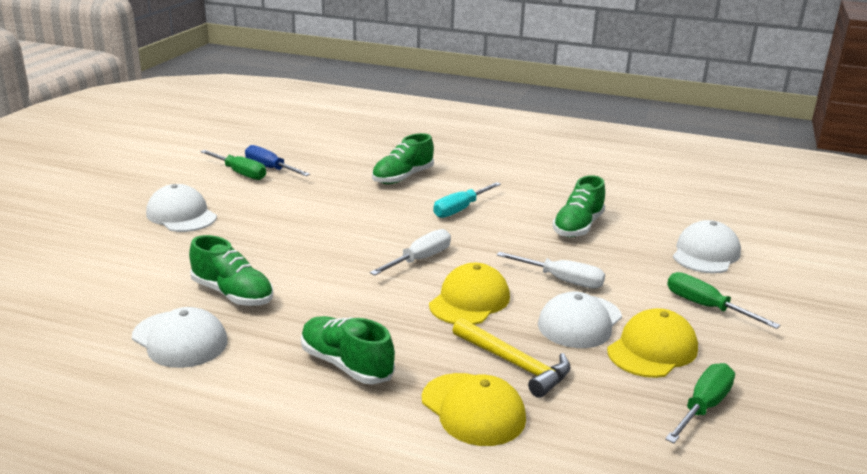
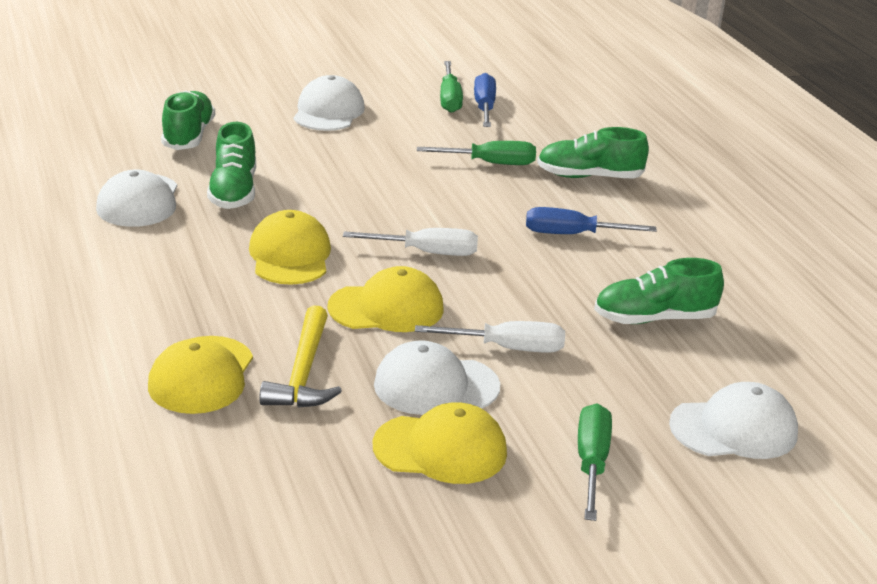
camera: 50 degrees right, 5 degrees up
green shoe [301,316,395,384] -> green shoe moved to [161,91,215,150]
turquoise screwdriver [433,182,501,218] -> blue screwdriver [526,207,657,234]
white screwdriver [497,252,605,289] -> white screwdriver turned 75 degrees counterclockwise [415,321,565,353]
green screwdriver [665,363,735,443] -> green screwdriver moved to [417,141,536,165]
none -> yellow cap [249,210,331,285]

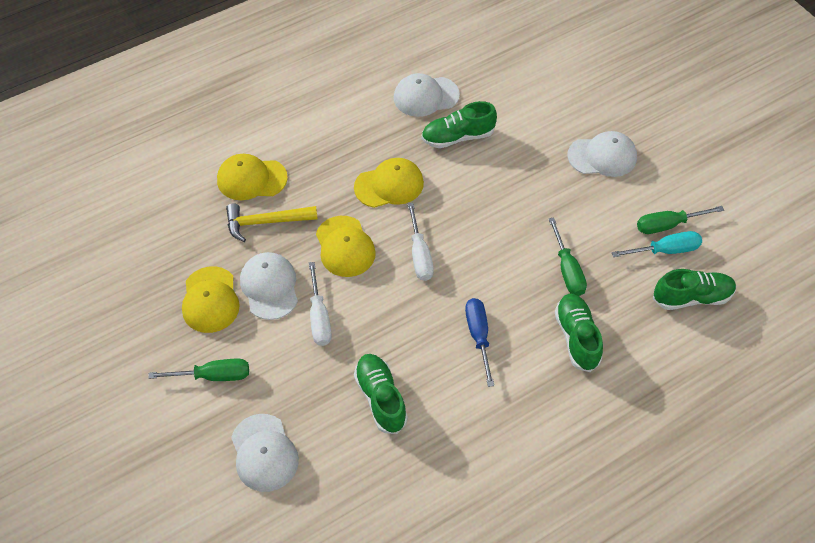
camera: 80 degrees right, 25 degrees up
green shoe [161,91,215,150] -> green shoe moved to [653,269,736,310]
blue screwdriver [474,73,496,127] -> turquoise screwdriver [612,231,702,257]

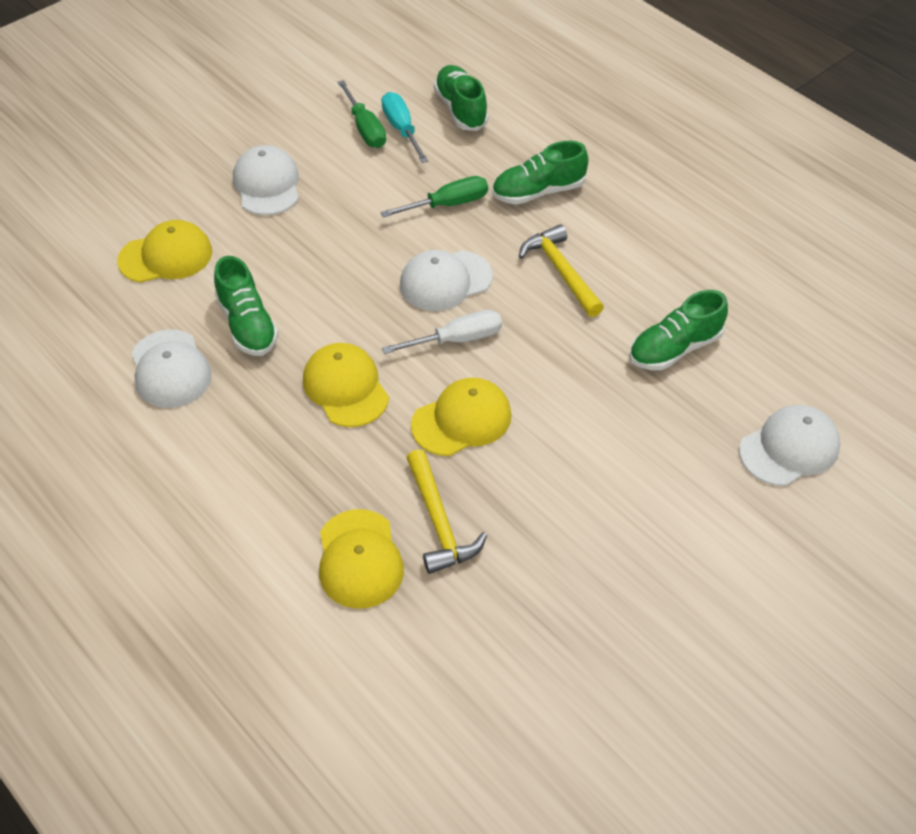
camera: 100 degrees left, 5 degrees down
green screwdriver [148,359,249,381] -> none
yellow cap [182,266,240,333] -> yellow cap moved to [117,220,212,283]
white cap [240,252,298,320] -> white cap moved to [400,250,493,311]
white screwdriver [309,262,332,346] -> none
blue screwdriver [465,298,494,387] -> yellow hammer [519,224,604,317]

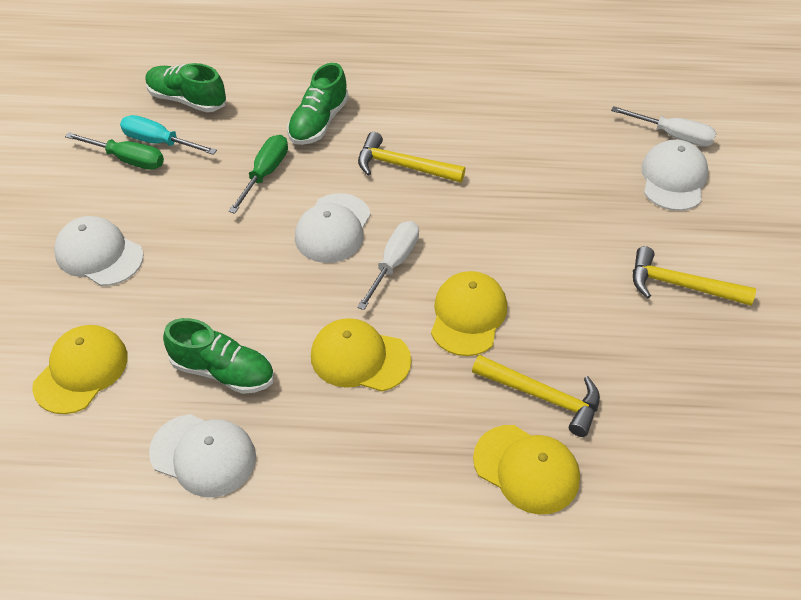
camera: 45 degrees left, 0 degrees up
green shoe [629,290,728,370] -> none
none -> white screwdriver [611,106,717,147]
none -> yellow hammer [633,246,756,306]

